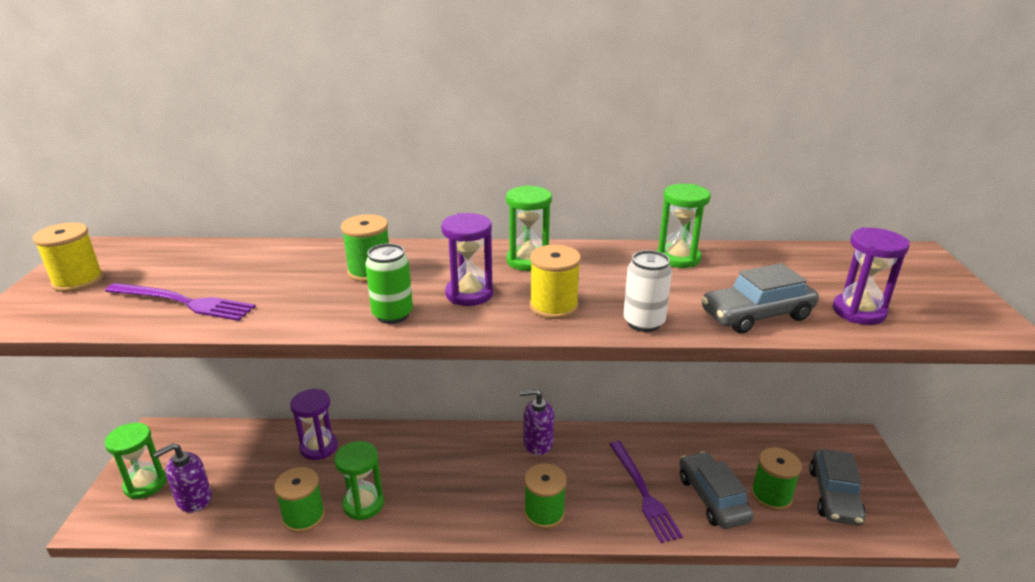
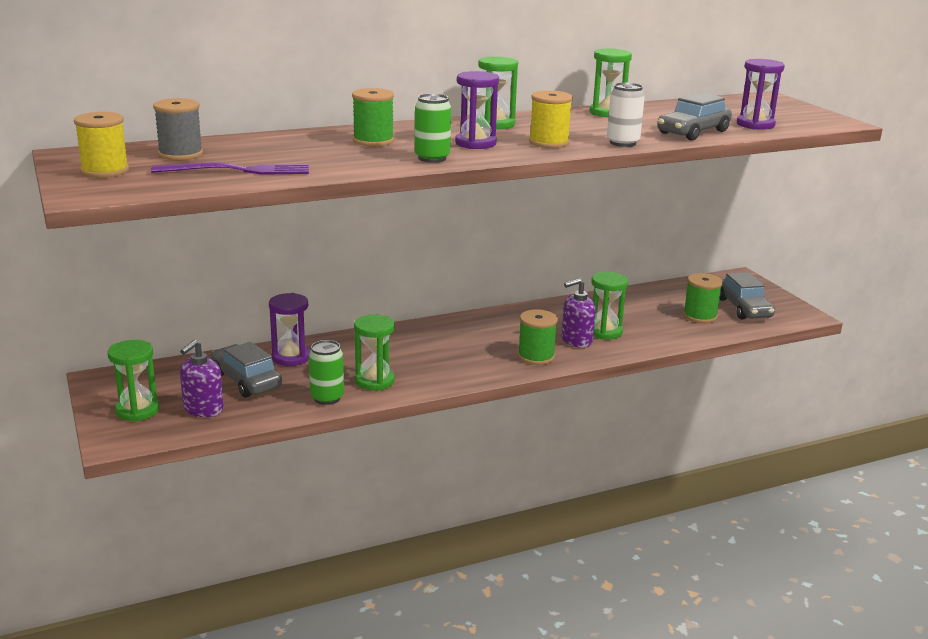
camera: 25 degrees left, 5 degrees down
green spool [274,467,325,533] -> green can [309,340,344,405]
purple soap dispenser [520,389,554,456] -> purple soap dispenser moved to [561,278,596,348]
purple fork [609,441,683,543] -> green hourglass [591,272,628,340]
grey car [679,451,754,529] -> grey car moved to [210,342,282,398]
none -> grey spool [153,98,203,160]

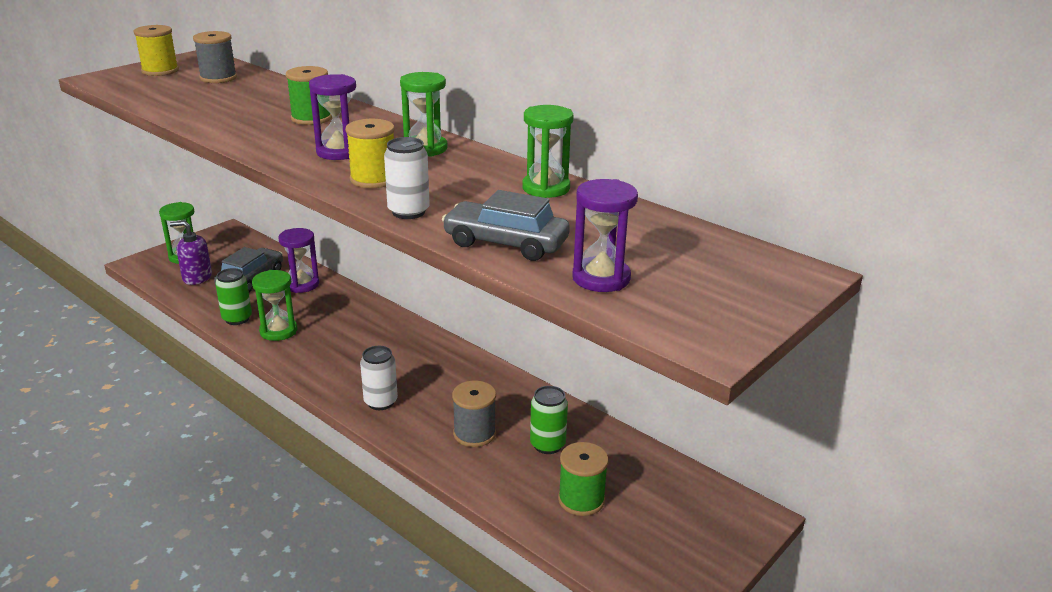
camera: 65 degrees right, 5 degrees up
purple fork [151,162,309,175] -> none
green can [415,94,451,163] -> green can moved to [530,386,568,454]
green spool [518,309,558,365] -> white can [360,346,398,410]
purple soap dispenser [561,278,596,348] -> none
green hourglass [591,272,628,340] -> grey spool [452,381,496,447]
grey car [719,272,775,319] -> none

